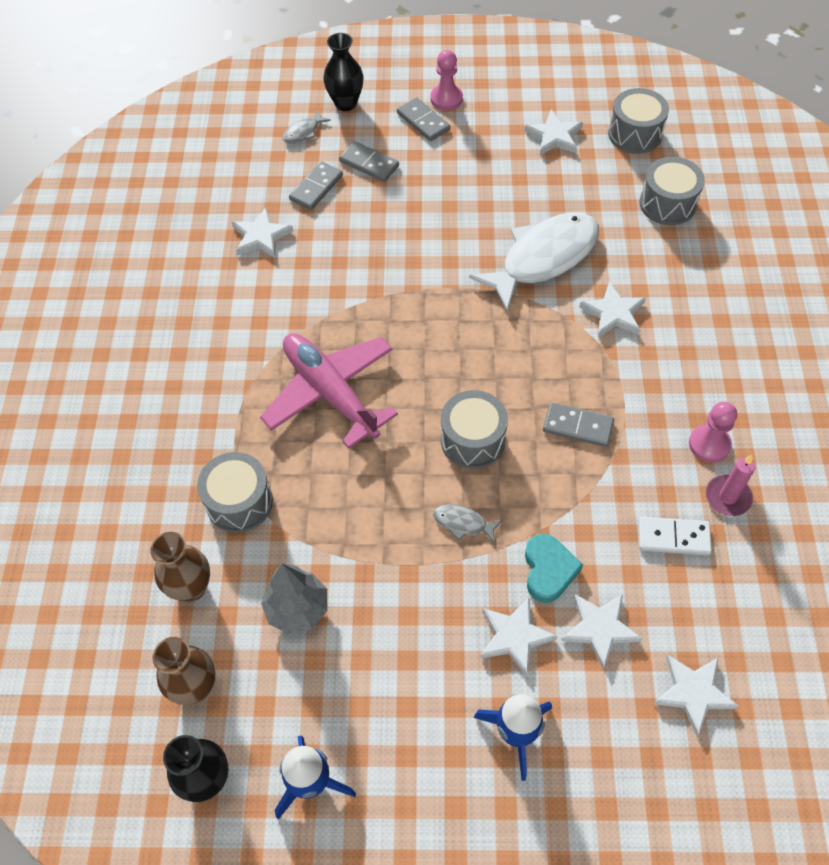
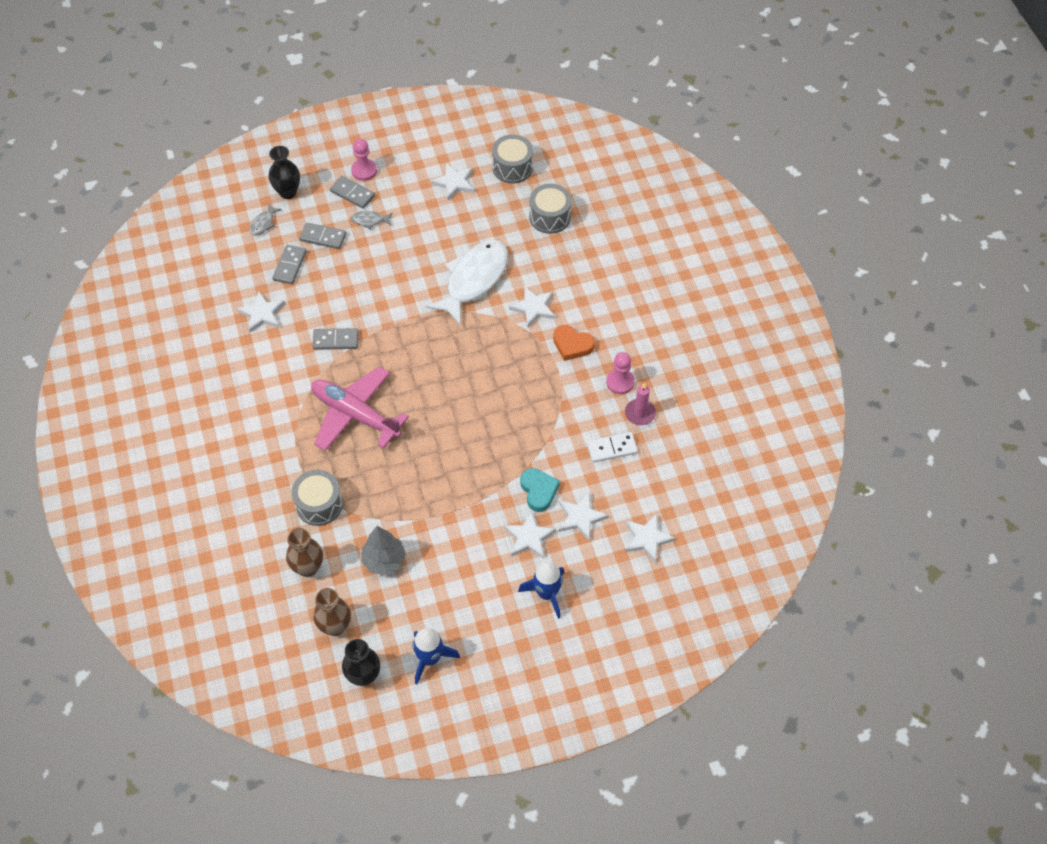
camera: 20 degrees left, 0 degrees up
grey fish [433,504,502,544] -> grey fish moved to [351,211,393,229]
grey drum [441,390,508,469] -> none
grey domino [543,402,614,447] -> grey domino moved to [312,328,359,350]
none -> orange heart [553,325,595,361]

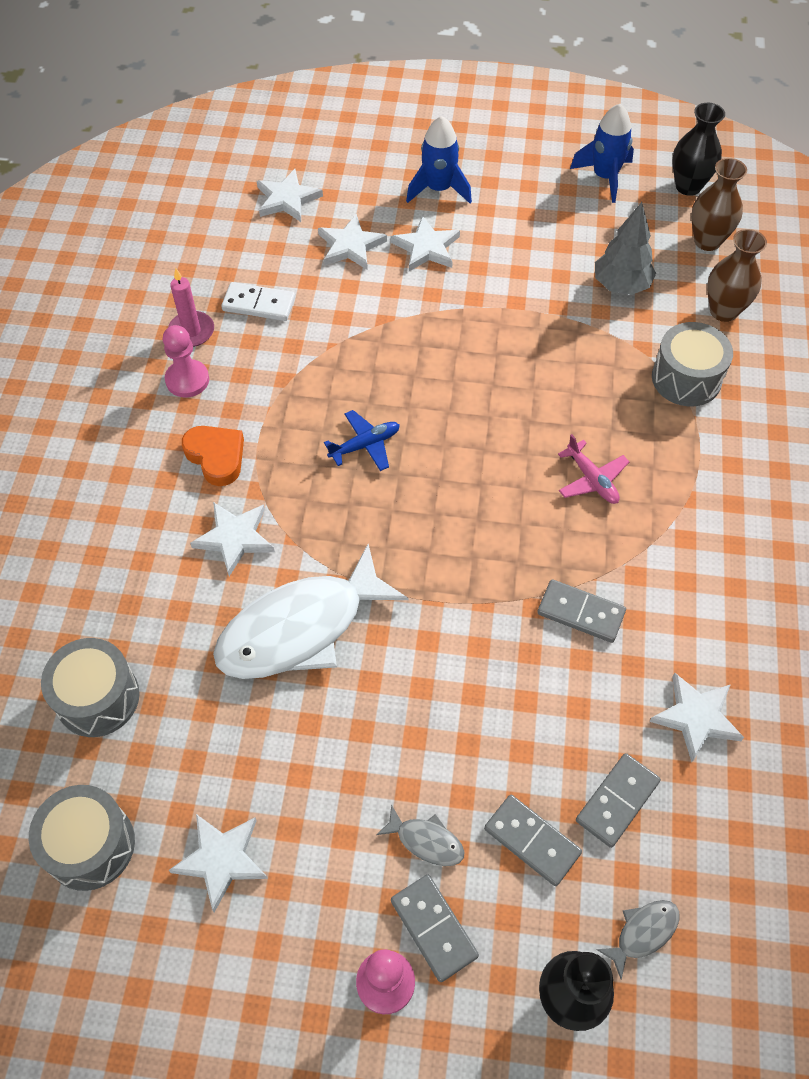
camera: 155 degrees left, 0 degrees up
pink plane [311,366,409,451] -> pink plane [558,434,629,504], size x0.46
turquoise heart [520,468,560,512] -> none
none -> blue plane [324,410,400,471]

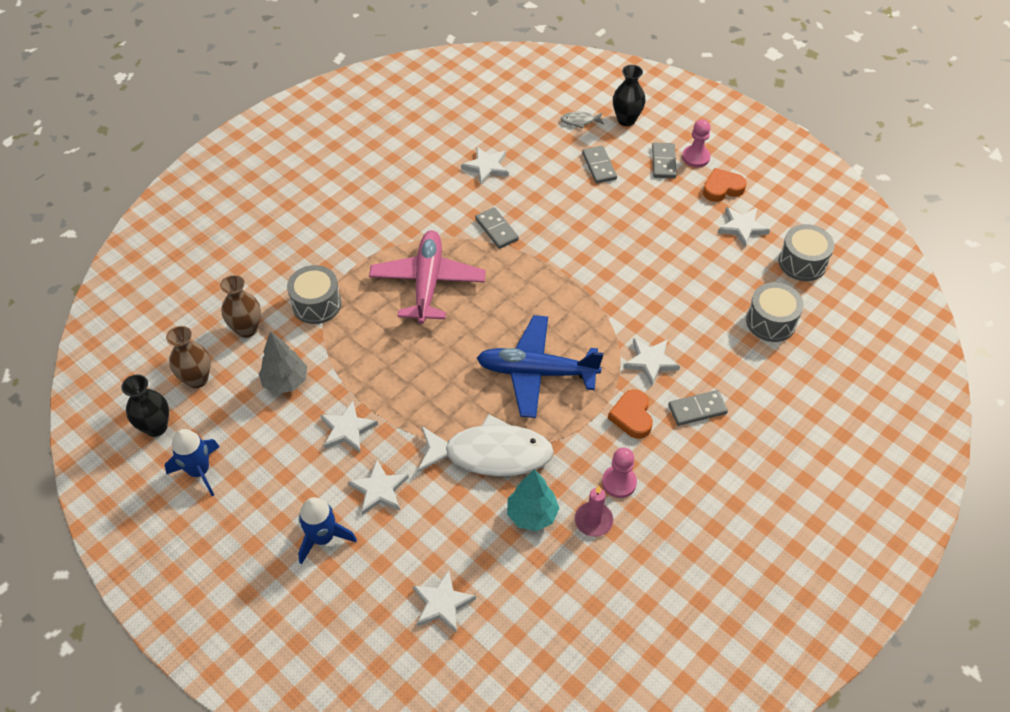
camera: 145 degrees left, 5 degrees down
white fish [213,544,408,679] -> white fish moved to [417,414,554,477]
white domino [221,282,295,321] -> turquoise tree [507,469,559,531]
white star [318,214,387,270] -> white star moved to [320,401,378,452]
blue plane [324,410,400,471] -> blue plane [477,315,603,418], size x2.18
grey fish [376,804,465,866] -> none
pink plane [558,434,629,504] -> pink plane [369,230,486,324], size x2.18
grey domino [576,753,661,848] -> grey domino moved to [668,390,728,426]
none -> orange heart [703,168,747,202]

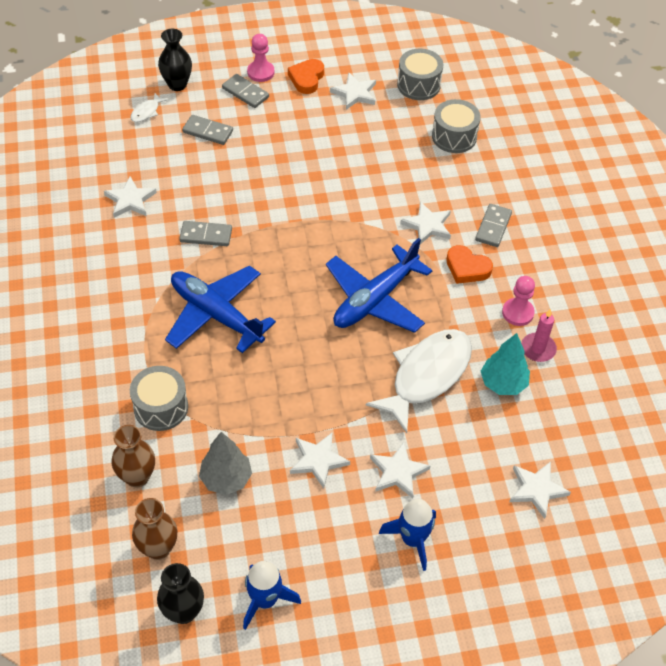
camera: 55 degrees left, 0 degrees up
pink plane [369,230,486,324] -> blue plane [165,266,276,353]
grey fish [561,112,604,129] -> white fish [131,93,168,122]

